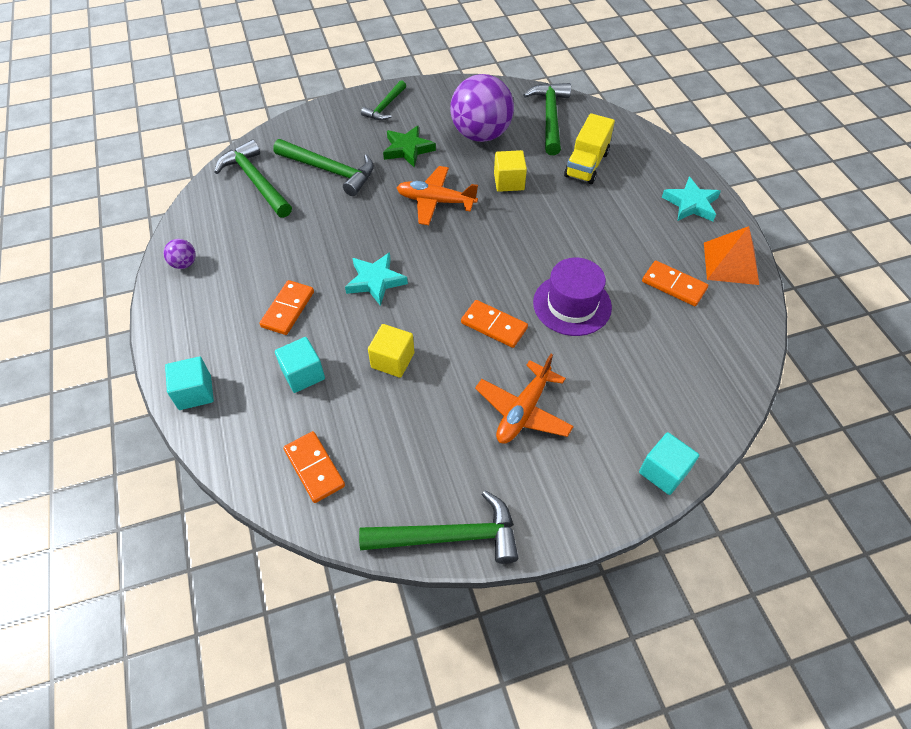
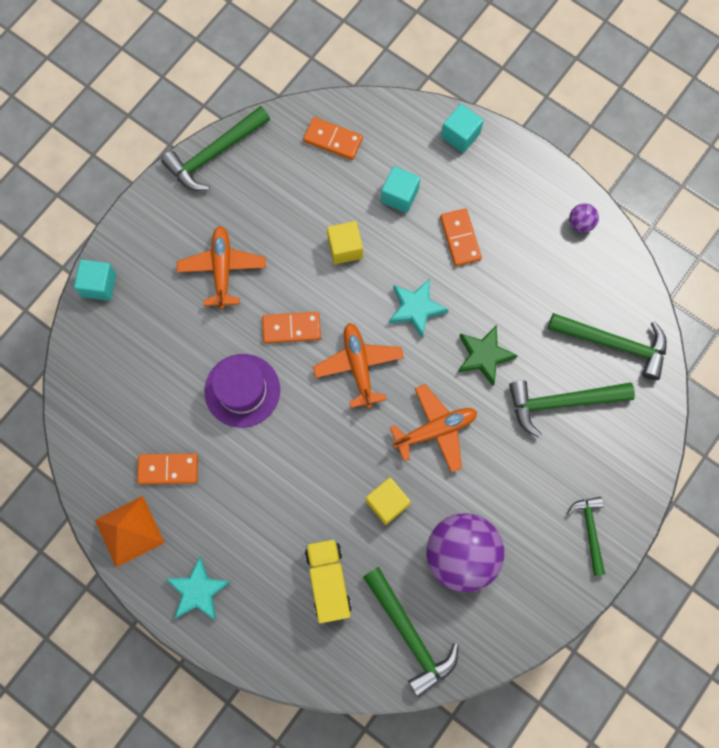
camera: 145 degrees right, 20 degrees up
green star [383,126,436,167] -> green star moved to [458,325,518,386]
none -> orange plane [313,323,404,408]

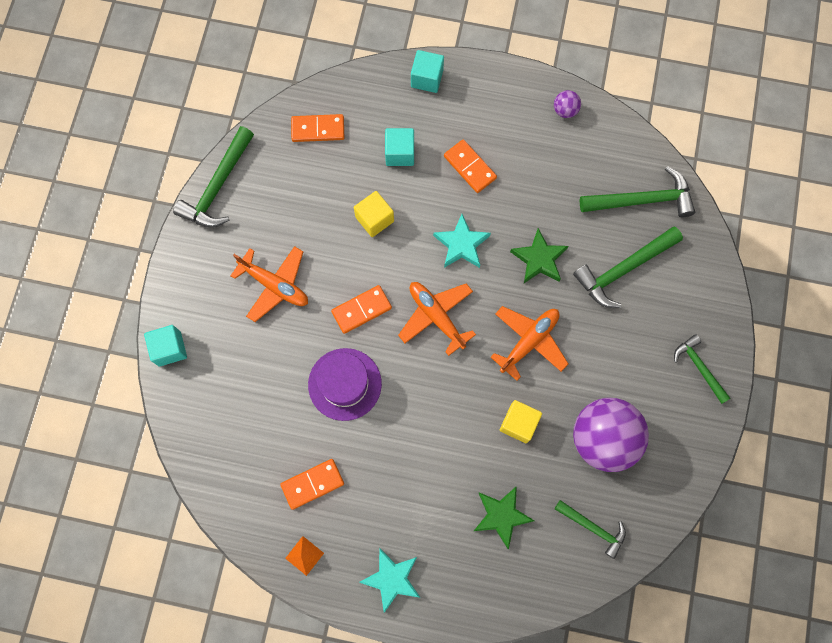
camera: 25 degrees left, 0 degrees up
orange pyramid [95,496,165,567] -> orange pyramid [285,536,324,576], size x0.53
orange plane [177,226,266,309] -> orange plane turned 150 degrees clockwise [230,246,308,322]
yellow truck [305,539,352,623] -> green star [474,486,534,549]
green hammer [363,567,458,697] -> green hammer [555,500,626,559], size x0.61

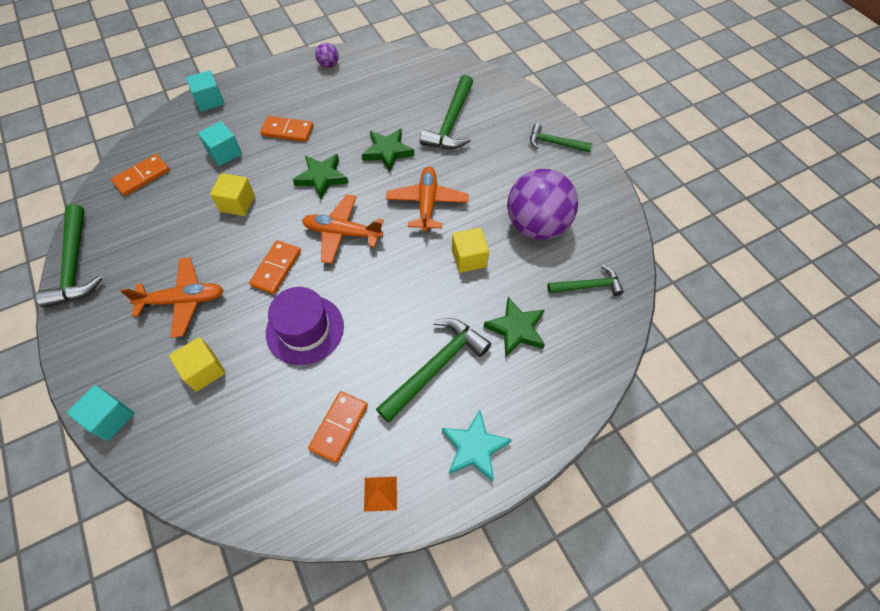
camera: 40 degrees left, 15 degrees down
turquoise star [433,214,491,268] -> green star [293,154,348,199]
green hammer [580,166,695,217] -> green hammer moved to [376,318,491,423]
none -> yellow cube [169,337,226,391]

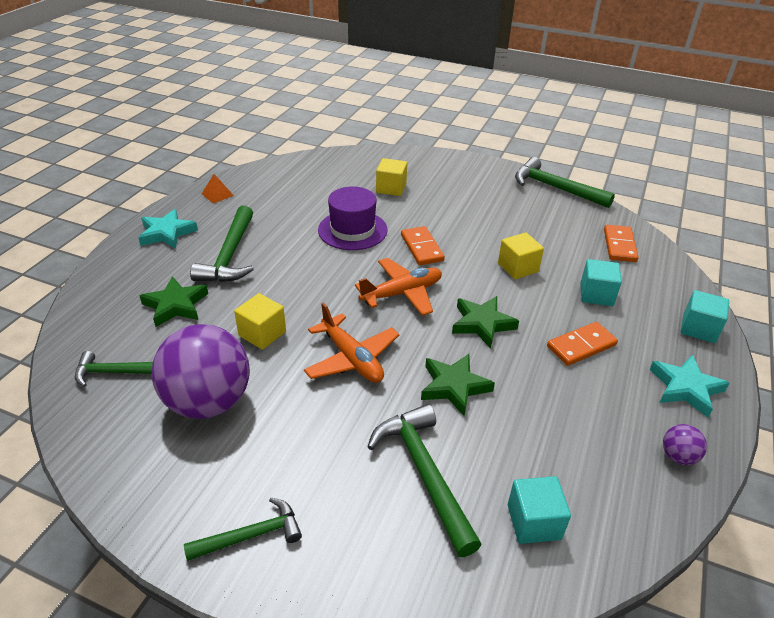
camera: 140 degrees right, 20 degrees down
turquoise cube [67,385,134,441] -> turquoise cube moved to [508,476,571,544]
orange plane [120,257,223,338] -> none
orange domino [308,391,368,463] -> none
green hammer [547,265,624,296] -> green hammer turned 45 degrees clockwise [75,351,153,387]
none -> turquoise star [649,355,730,417]

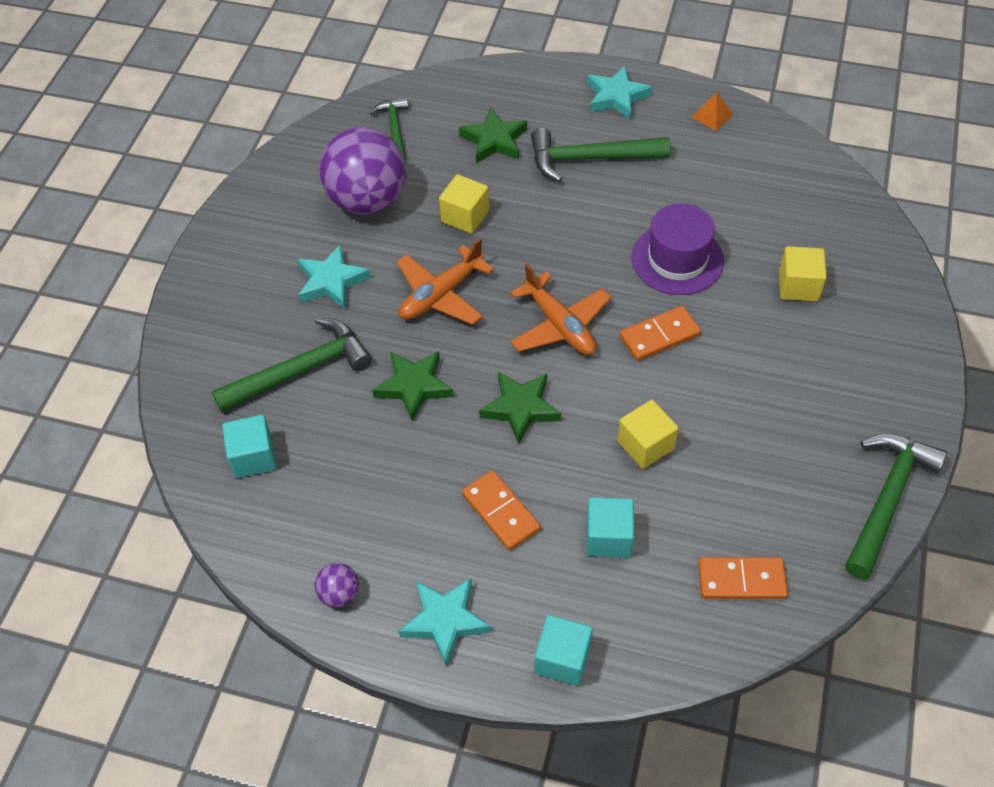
camera: 85 degrees right, 15 degrees up
green hammer [184,497,302,561] -> none
none -> turquoise star [298,244,371,309]

